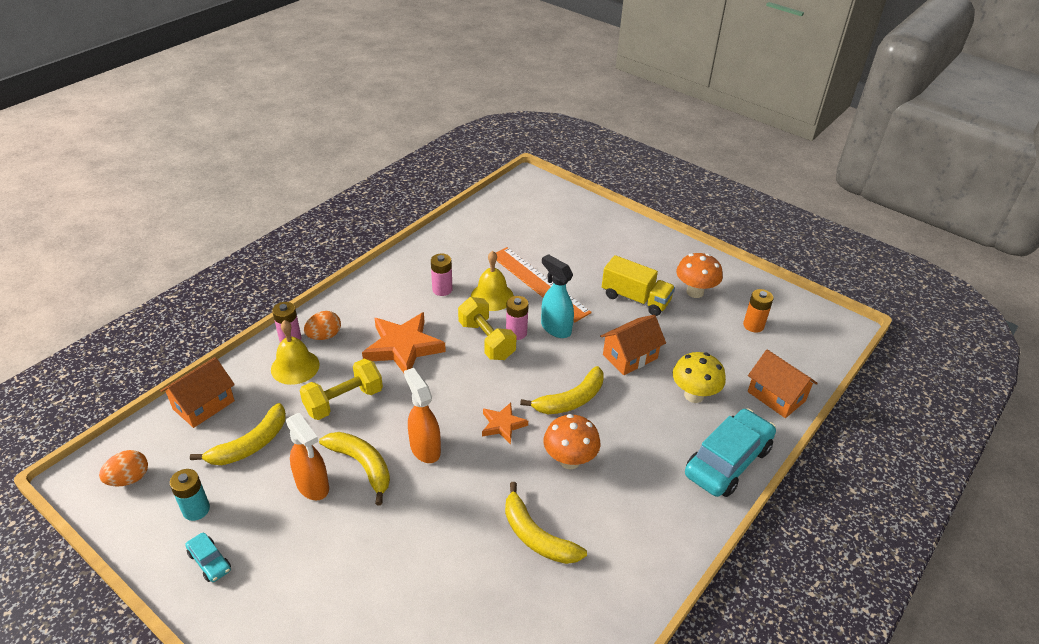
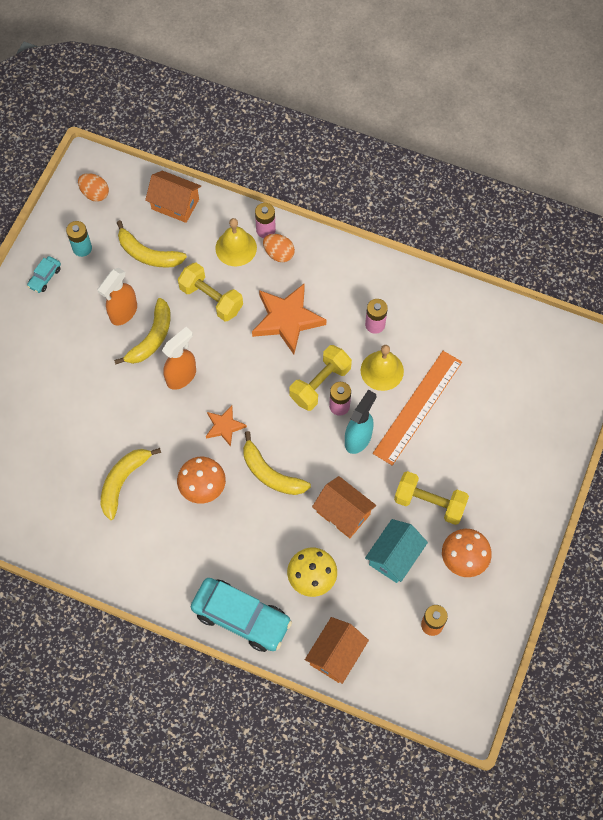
camera: 75 degrees right, 25 degrees up
yellow truck [602,255,675,316] -> yellow dumbbell [394,471,469,525]
none -> turquoise house [365,519,428,583]

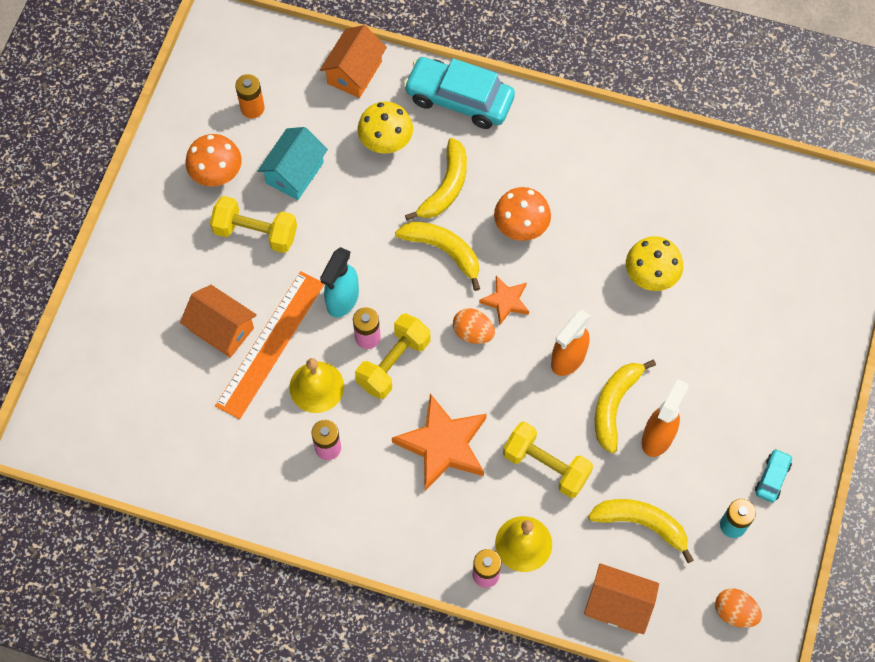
camera: 175 degrees right, 0 degrees up
yellow banana [101,448,161,520] -> yellow banana moved to [405,138,467,221]
orange egg [263,234,295,262] -> orange egg moved to [453,308,495,344]
orange house [312,476,376,538] -> orange house moved to [180,285,257,358]
none -> yellow mushroom [626,236,683,291]

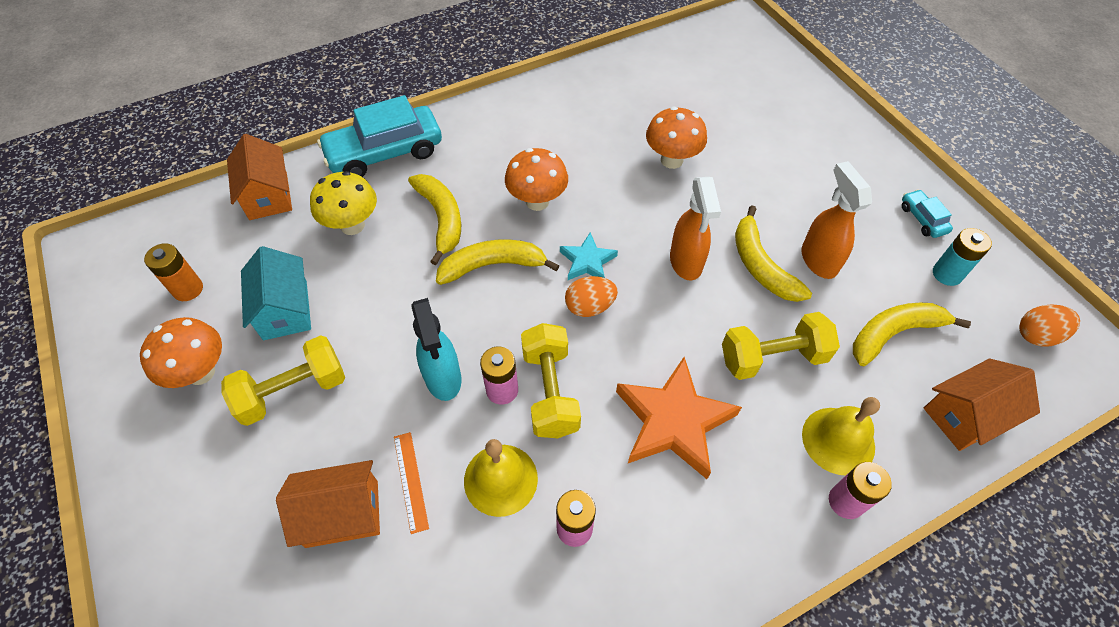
camera: 45 degrees left, 10 degrees down
orange ruler [215,271,324,419] -> orange ruler [394,432,429,534], size x0.46
orange star [479,276,529,325] -> turquoise star [560,232,618,280]
yellow mushroom [626,236,683,291] -> orange mushroom [646,107,707,169]

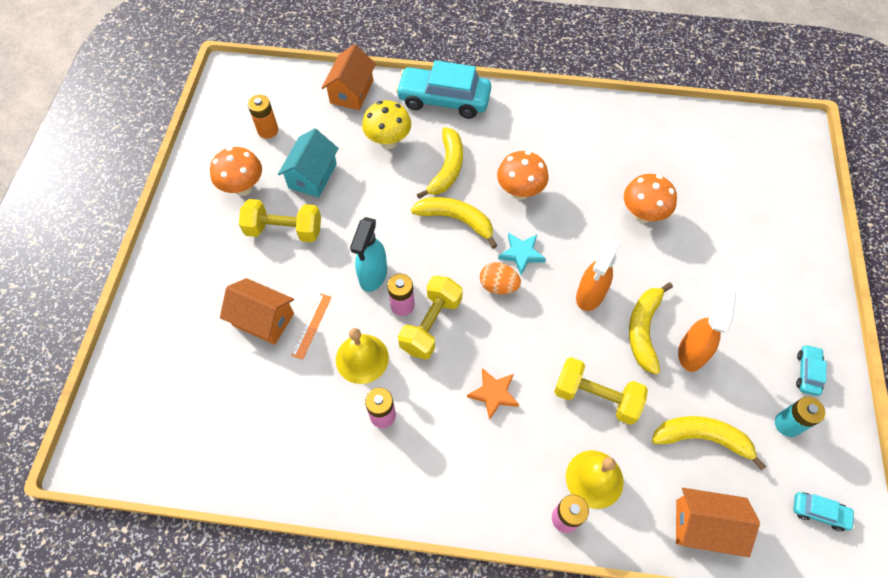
camera: 35 degrees right, 5 degrees up
orange star [616,357,742,479] -> orange star [467,368,519,420], size x0.54
orange egg [1019,305,1080,347] -> turquoise car [793,492,855,531]

